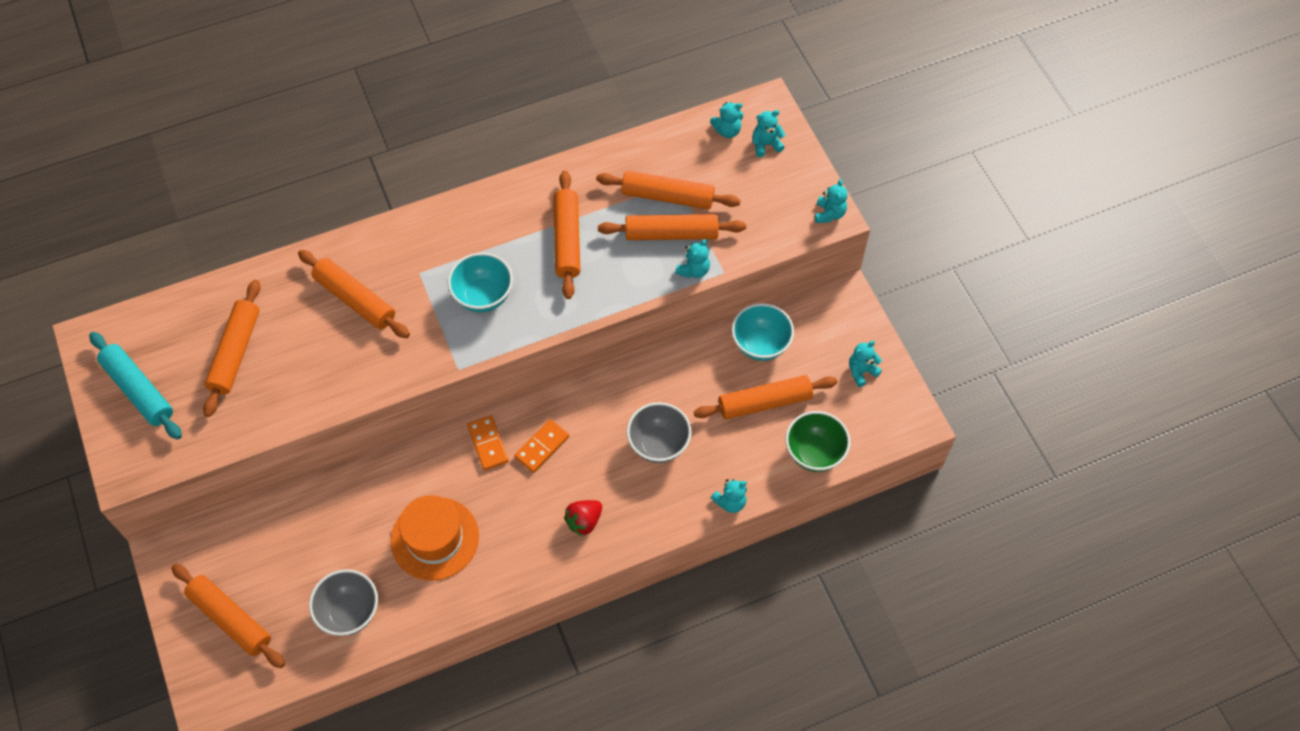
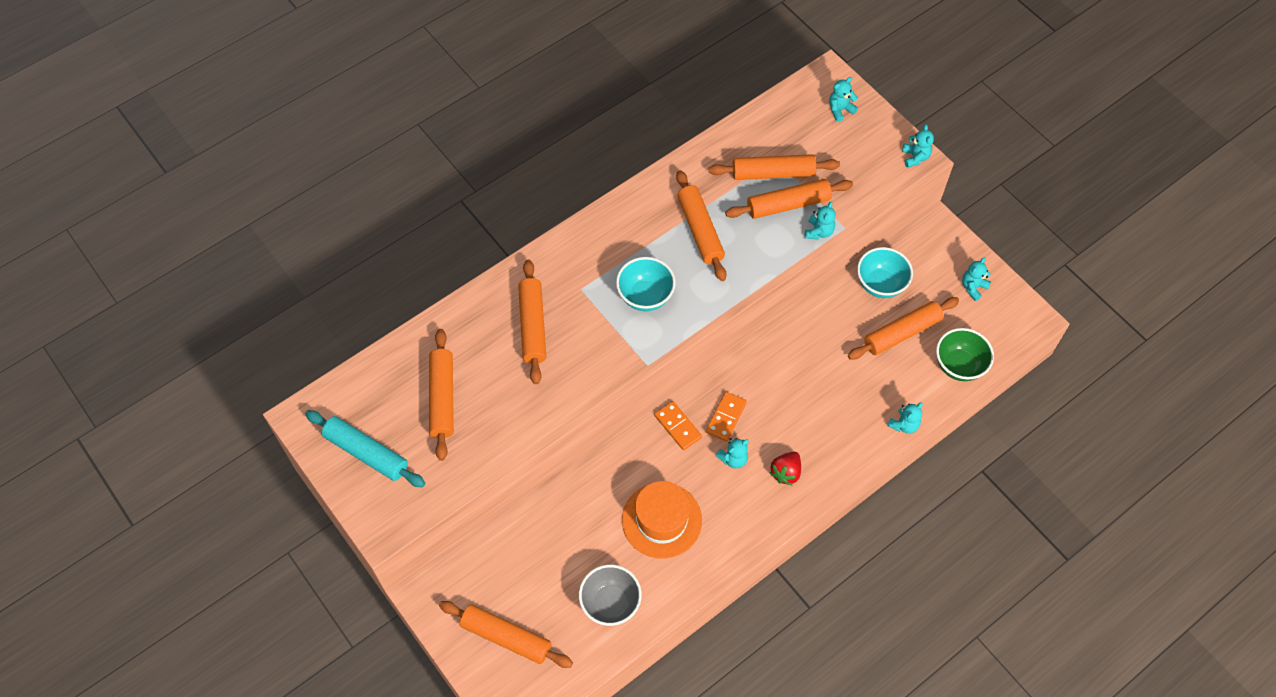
camera: 15 degrees left, 0 degrees up
orange rolling pin [298,250,410,338] -> orange rolling pin turned 60 degrees clockwise [518,260,546,384]
grey bowl [627,402,692,463] -> none
turquoise teddy bear [710,102,743,138] -> turquoise teddy bear moved to [716,438,749,469]

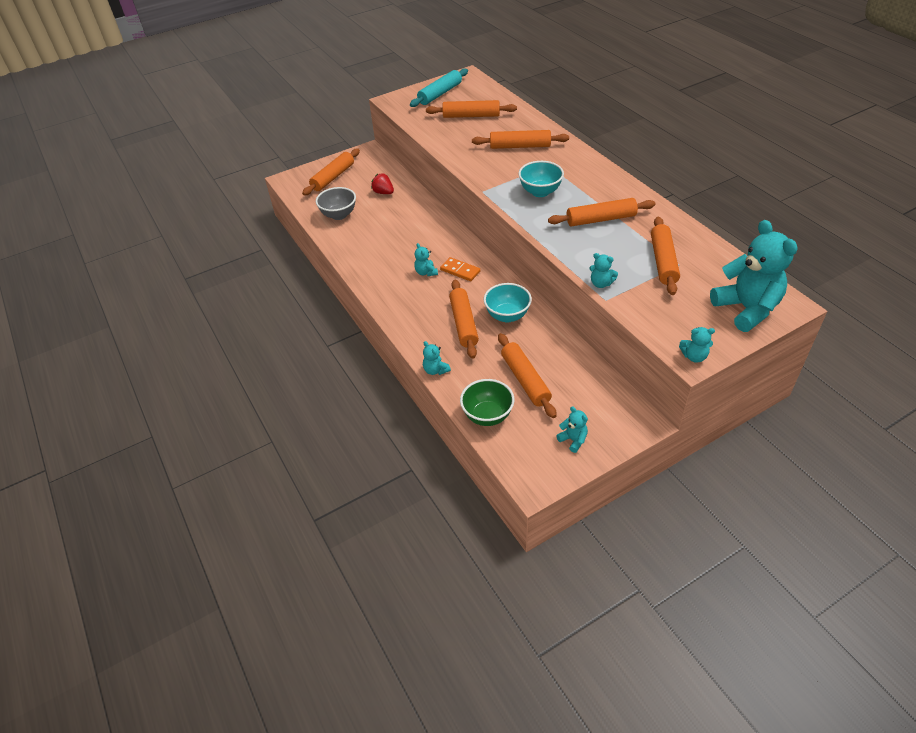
camera: 100 degrees right, 15 degrees down
orange hat [622,481,702,559] -> none
orange domino [654,401,702,450] -> none
orange rolling pin [725,179,853,219] -> orange rolling pin moved to [449,280,479,359]
red strawberry [769,452,801,486] -> red strawberry moved to [371,173,394,194]
turquoise teddy bear [829,77,858,122] -> turquoise teddy bear [710,220,798,332], size x2.27
turquoise bowl [857,247,913,298] -> turquoise bowl moved to [484,283,532,323]

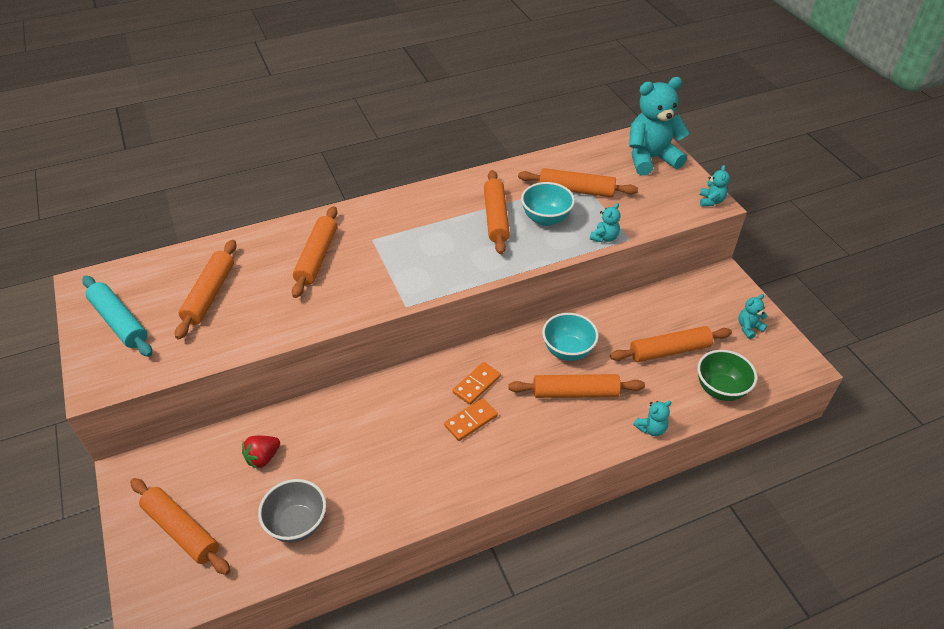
camera: 85 degrees left, 0 degrees up
turquoise teddy bear [414,243,438,276] -> orange domino [444,398,498,441]
turquoise bowl [518,161,564,197] -> turquoise bowl moved to [521,182,575,226]

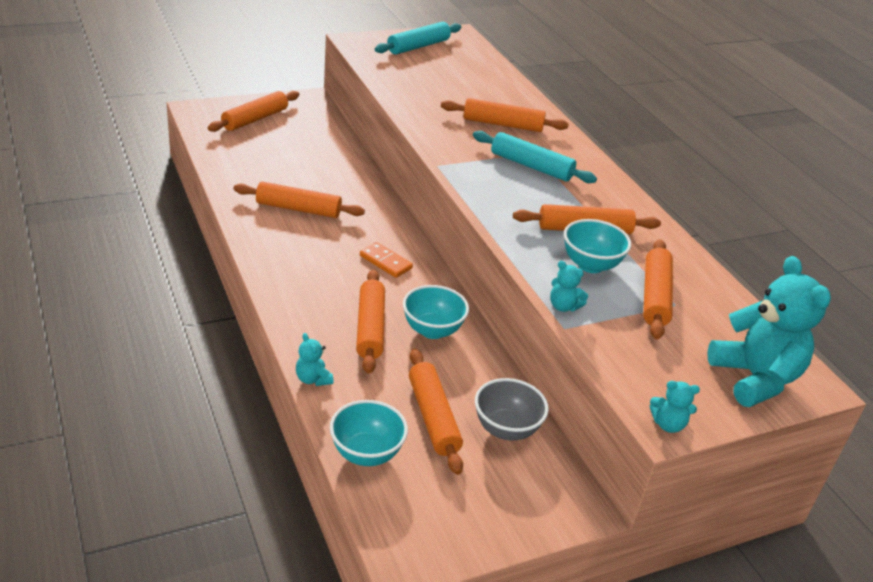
camera: 85 degrees right, 10 degrees down
orange rolling pin [175,240,236,340] -> orange rolling pin moved to [233,181,365,218]
red strawberry [242,436,280,468] -> none
grey bowl [258,479,326,543] -> grey bowl moved to [475,378,549,441]
orange domino [444,398,498,441] -> none
green bowl [697,350,757,401] -> turquoise bowl [330,400,408,466]
turquoise teddy bear [739,294,768,339] -> none
none -> turquoise rolling pin [473,131,597,183]

